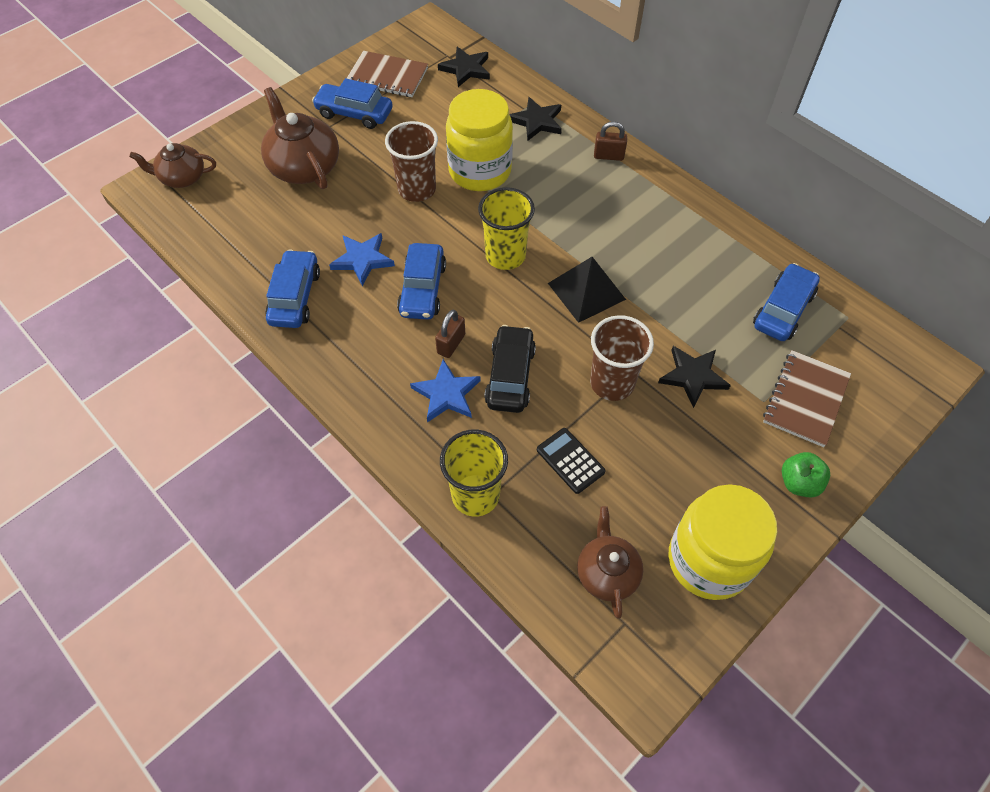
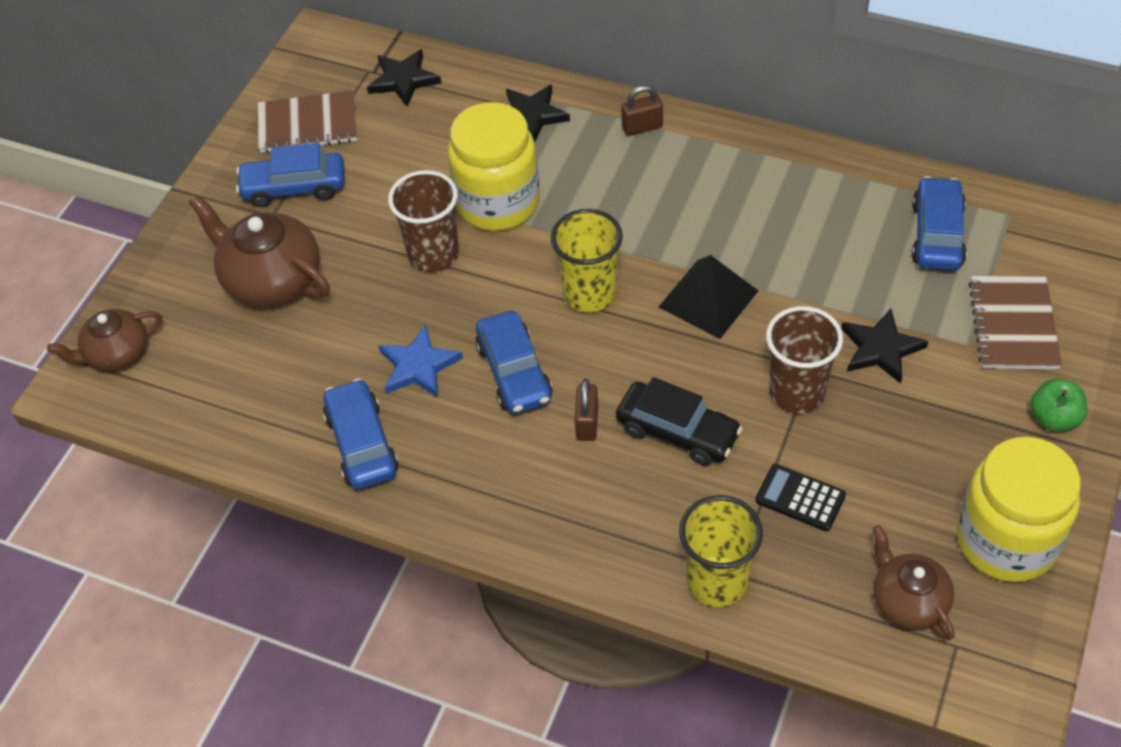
camera: 20 degrees left, 5 degrees down
blue star [410,359,481,423] -> none
black car [484,325,536,413] -> black car turned 135 degrees clockwise [616,377,743,466]

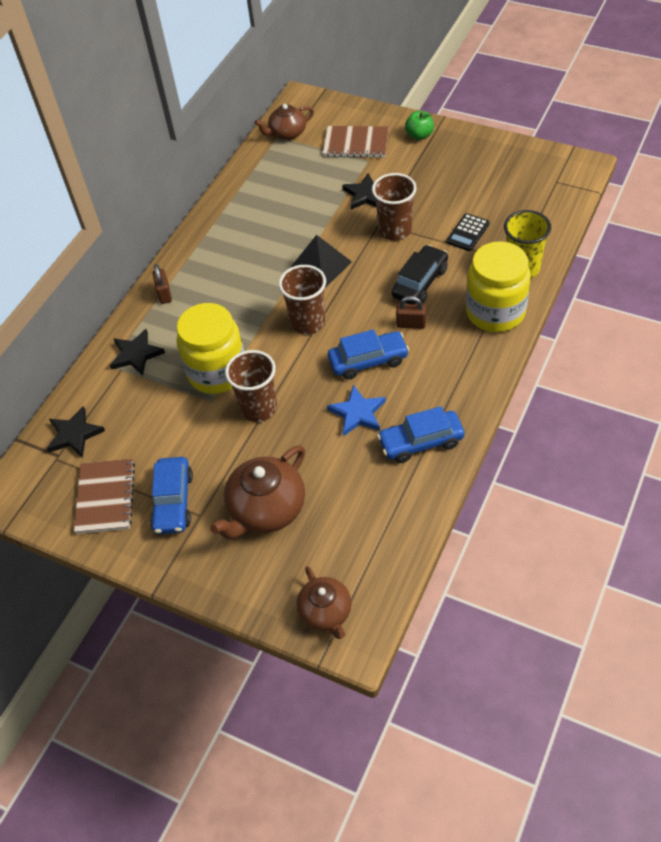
camera: 85 degrees left, 0 degrees up
yellow cup [551,209,623,313] -> brown cup [279,265,326,335]
brown teapot [872,525,955,640] -> brown teapot moved to [255,104,314,140]
blue car [912,176,967,271] -> none
yellow jar [957,437,1081,582] -> yellow jar moved to [466,242,531,332]

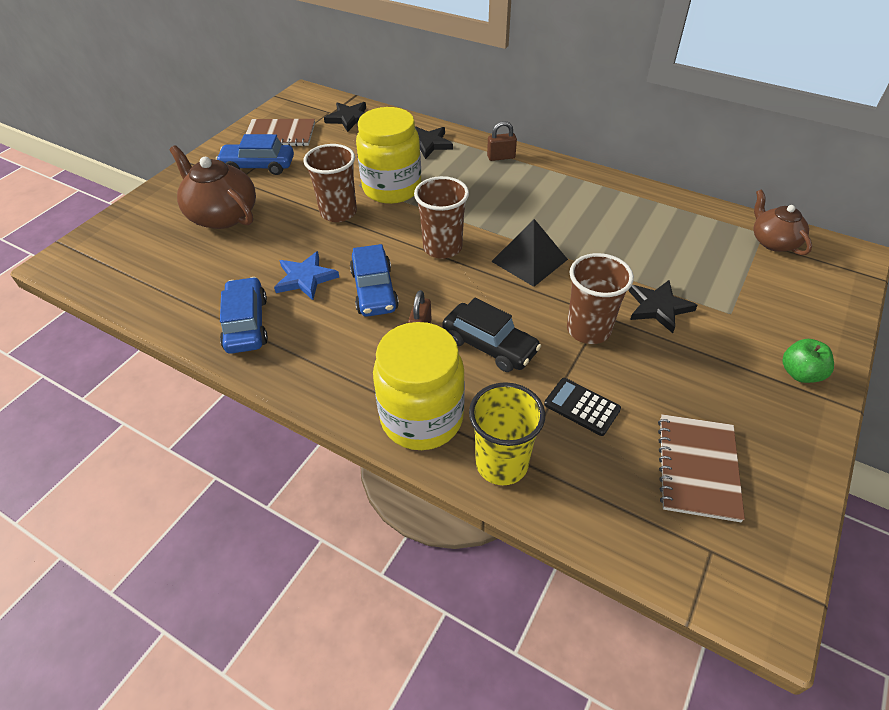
camera: 90 degrees right, 5 degrees down
brown teapot [297,566,352,639] -> none
brown notebook [323,126,389,158] -> brown notebook moved to [658,414,745,522]

